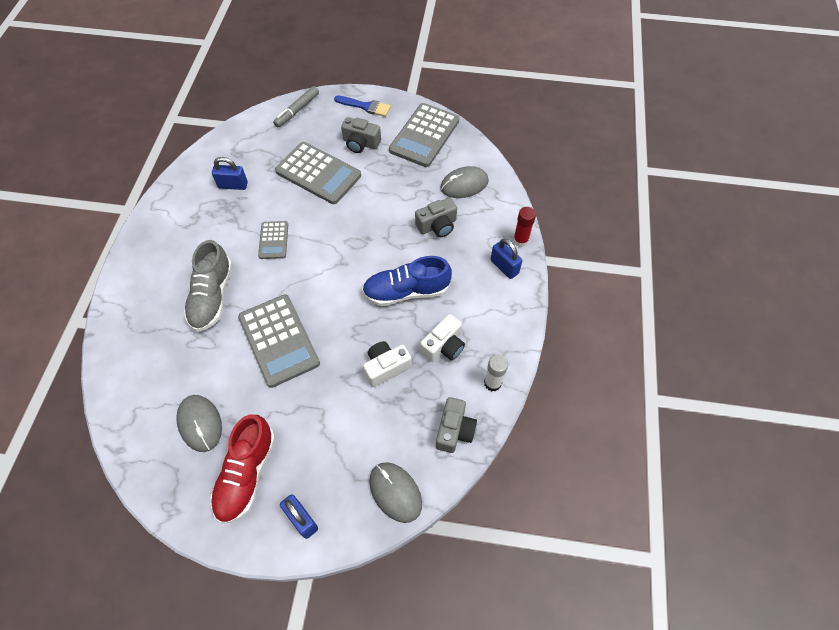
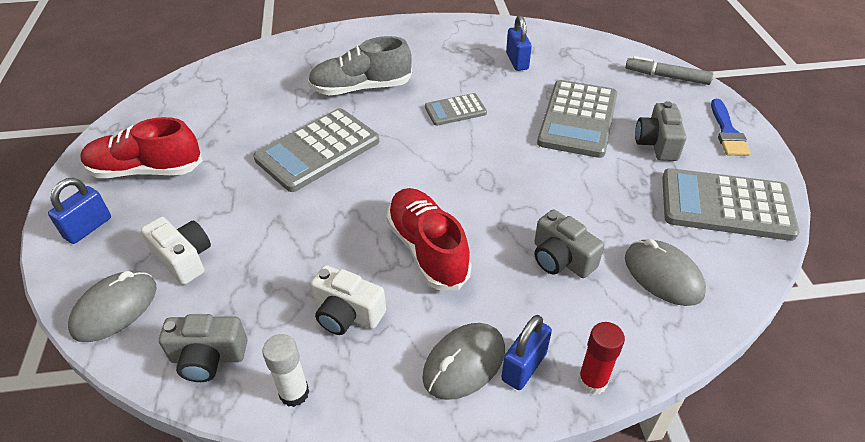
camera: 75 degrees right, 15 degrees down
grey mouse [176,395,222,452] -> grey mouse moved to [422,323,505,400]
blue shoe [362,256,452,306] -> red shoe [386,188,472,290]
white camera [363,341,412,387] -> white camera moved to [141,217,211,285]

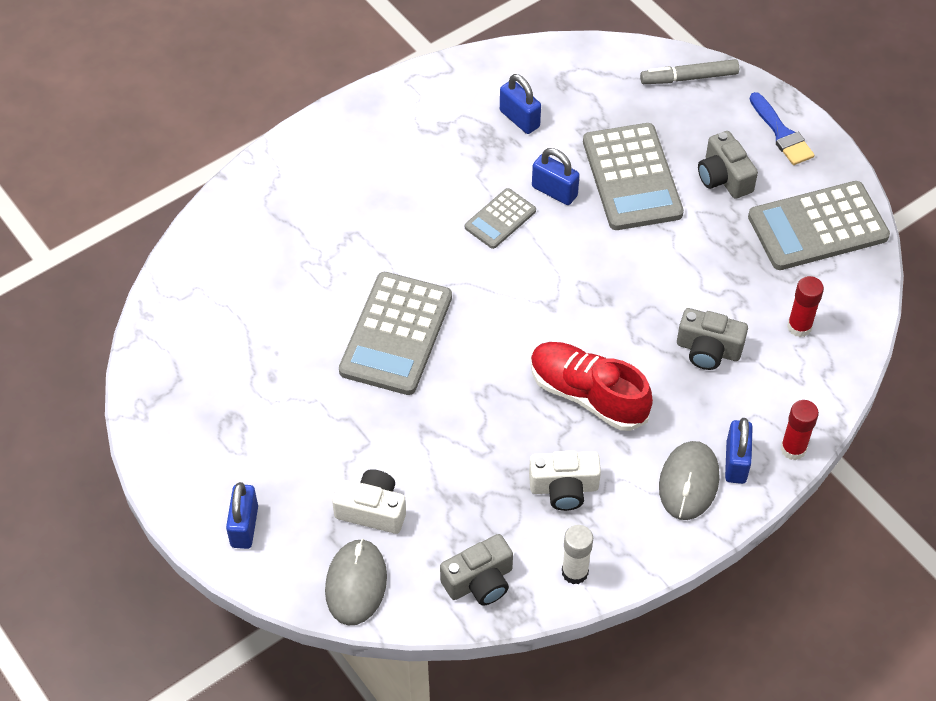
camera: 30 degrees left, 10 degrees up
red shoe [80,117,203,178] -> none
grey shoe [308,36,412,95] -> none
grey mouse [625,239,706,306] -> red glue stick [787,276,824,337]
none -> blue padlock [532,148,580,205]

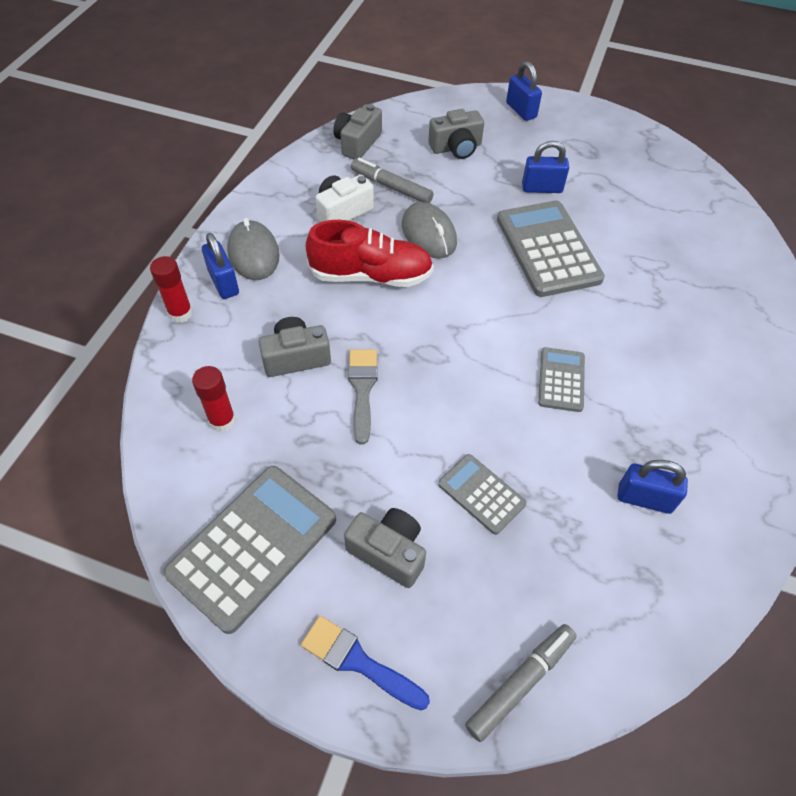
camera: 145 degrees right, 0 degrees up
grey mouse [325,539,387,626] -> grey mouse moved to [402,202,457,259]
white camera [332,469,406,534] -> grey camera [428,109,484,159]
blue padlock [532,148,580,205] -> blue padlock moved to [522,141,569,193]
white glue stick [562,525,593,584] -> none
grey calculator [583,123,684,230] -> grey calculator [438,454,526,535], size x0.54
none -> grey brush [348,350,378,444]
none -> grey marker [351,158,434,203]

